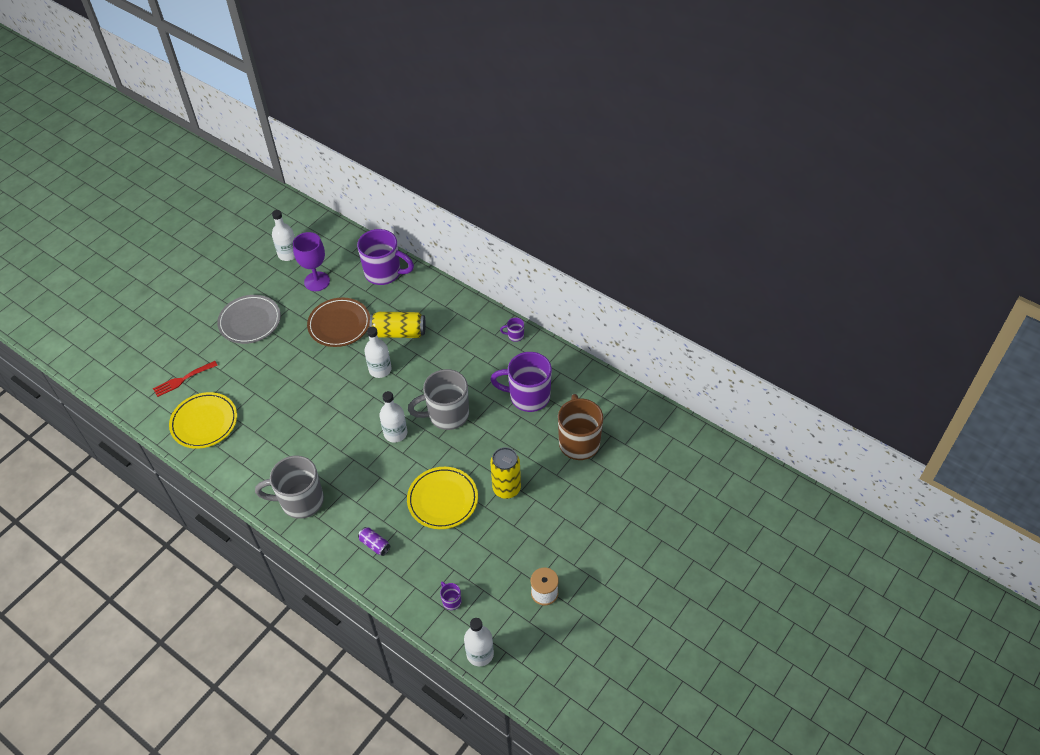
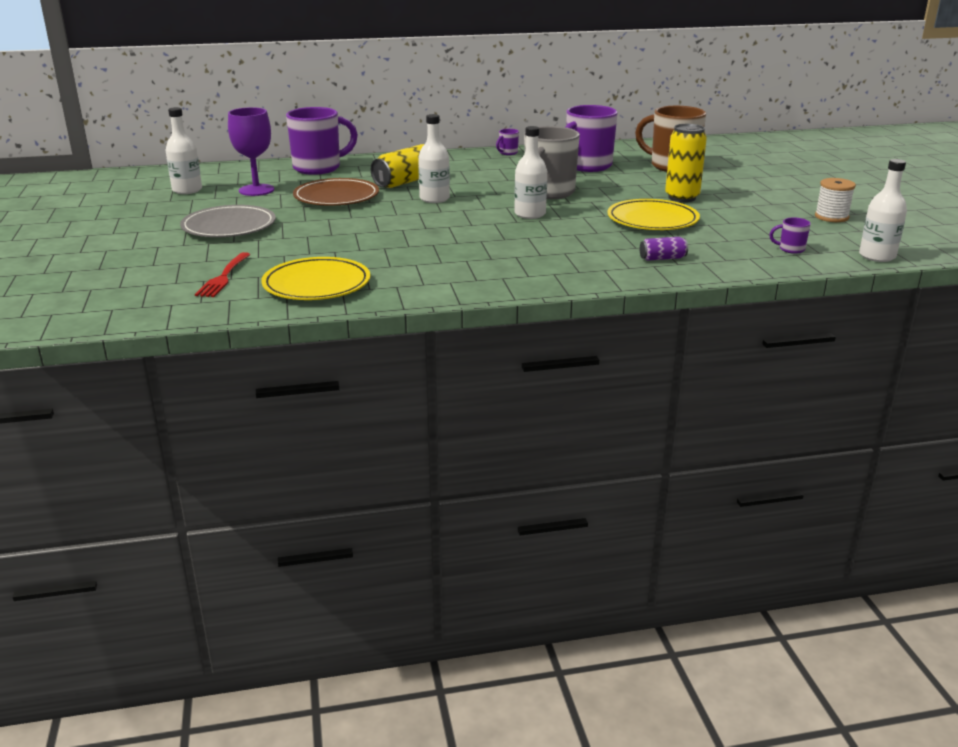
camera: 50 degrees left, 25 degrees down
grey mug [255,456,324,519] -> none

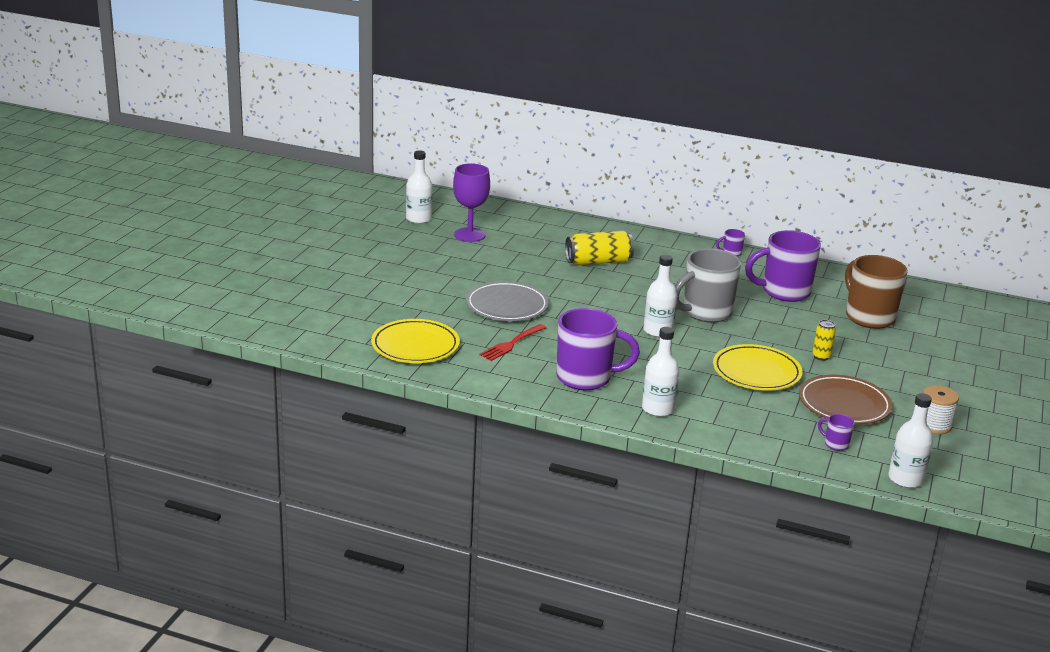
camera: 30 degrees right, 0 degrees up
grey plate [180,205,276,237] -> grey plate moved to [466,281,549,321]
red fork [195,252,251,297] -> red fork moved to [479,324,546,361]
purple mug [286,107,358,175] -> purple mug moved to [556,308,640,390]
brown plate [293,178,379,206] -> brown plate moved to [799,375,892,424]
white bottle [418,114,450,203] -> white bottle moved to [642,327,679,417]
purple can [640,237,688,261] -> none
yellow can [665,124,707,202] -> yellow can [812,320,836,361], size x0.53

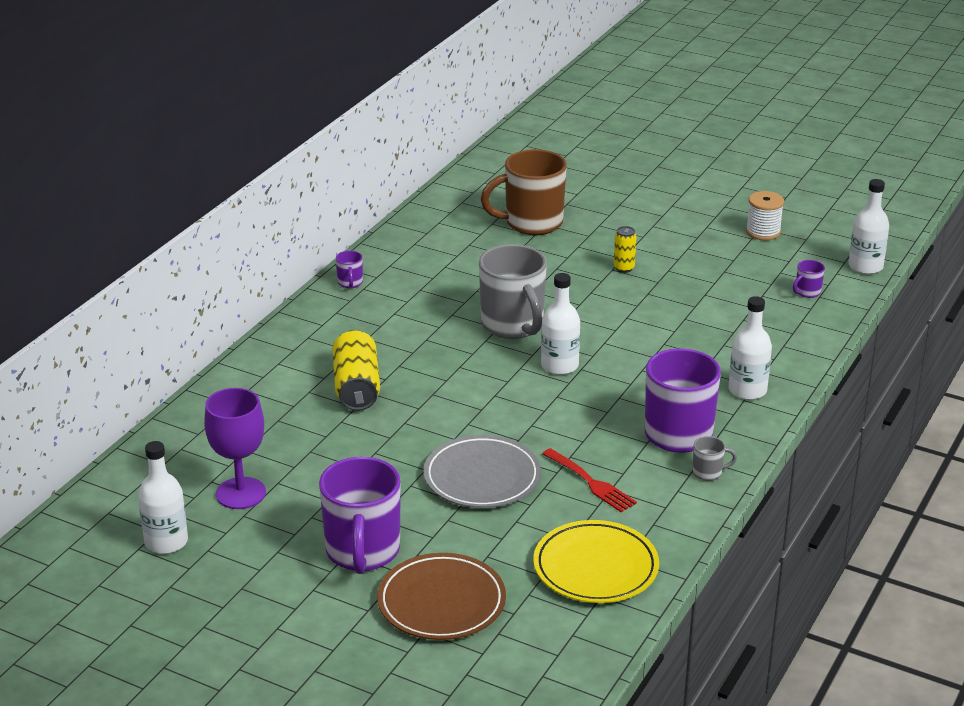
camera: 80 degrees left, 5 degrees up
yellow plate [713,344,803,391] -> none
purple mug [745,230,821,302] -> purple mug moved to [319,457,401,574]
brown plate [799,375,892,424] -> brown plate moved to [377,553,506,640]
none -> grey mug [693,436,737,481]

